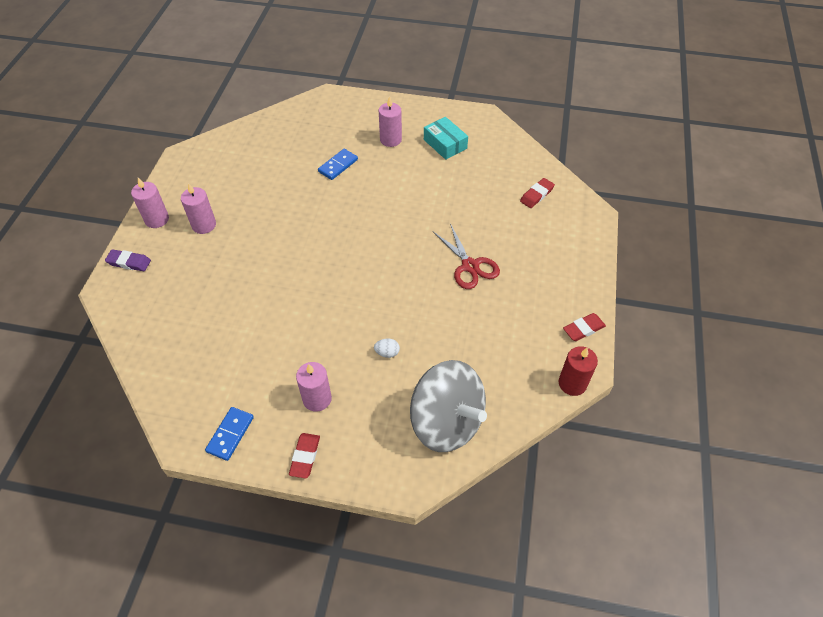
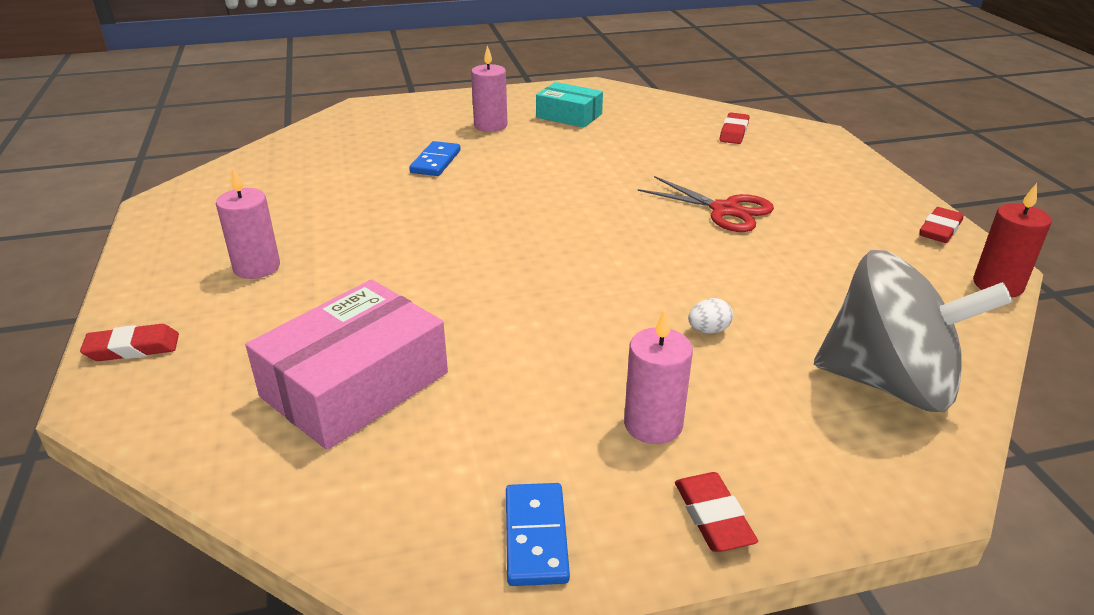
camera: 25 degrees left, 20 degrees down
purple eraser [105,249,151,271] -> red eraser [80,324,179,361]
pink candle [131,178,169,228] -> none
none -> pink box [246,279,448,450]

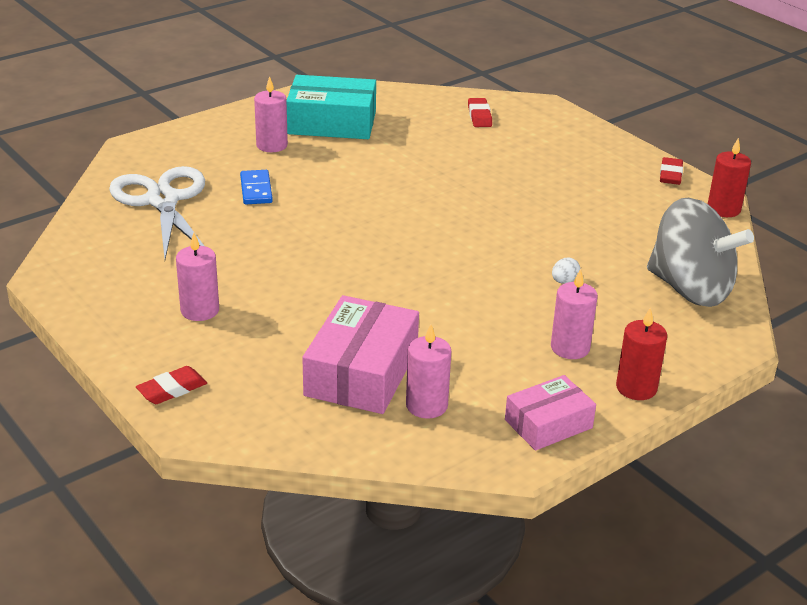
camera: 25 degrees left, 0 degrees up
blue domino [506,483,570,586] -> pink box [505,375,596,451]
turquoise box [536,82,603,128] -> turquoise box [286,75,376,139], size x1.63
red scissors [638,176,774,232] -> none
red eraser [675,472,758,552] -> red candle [616,307,667,400]
grey spinning top [814,250,1012,412] -> grey spinning top turned 45 degrees clockwise [647,198,754,307]
none -> white scissors [109,166,205,259]
none -> pink candle [406,324,451,419]

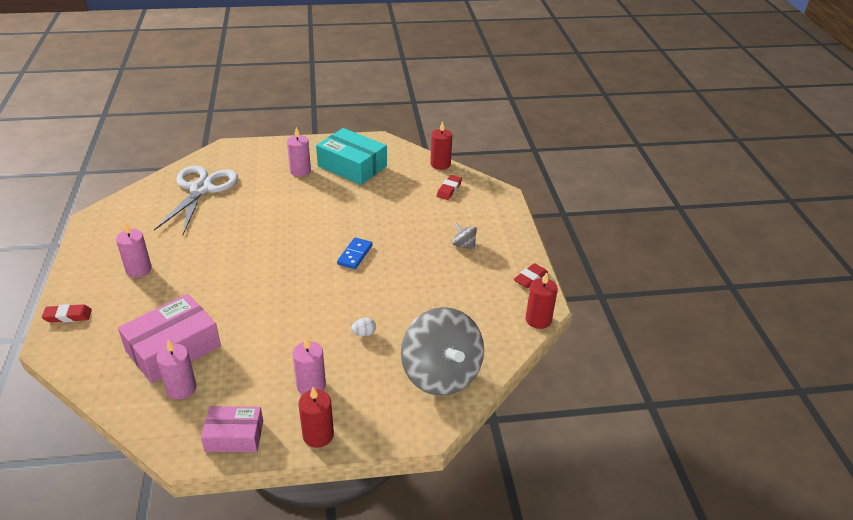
camera: 30 degrees right, 5 degrees up
blue domino [240,170,273,204] -> blue domino moved to [337,237,373,269]
none -> red candle [430,121,452,170]
none -> grey spinning top [452,222,477,250]

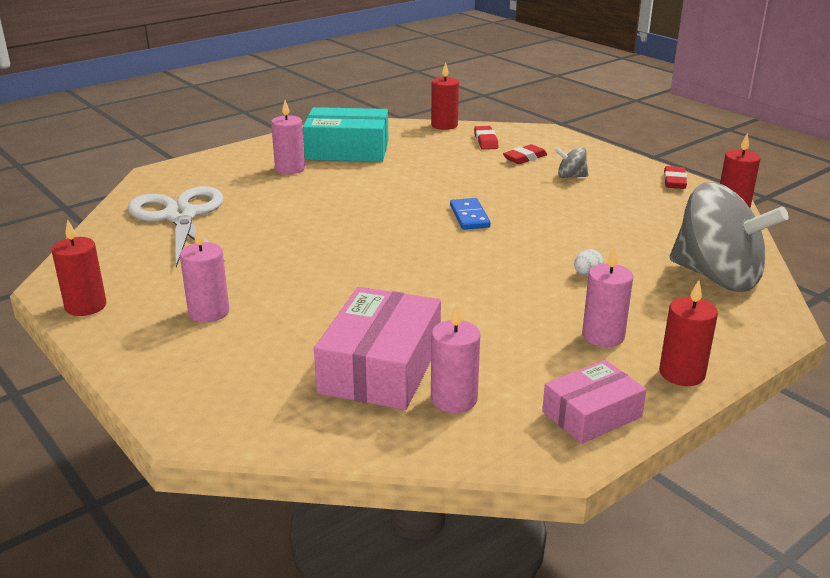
camera: 30 degrees left, 10 degrees down
red eraser [42,304,92,323] -> red eraser moved to [503,144,547,164]
none -> red candle [52,219,106,316]

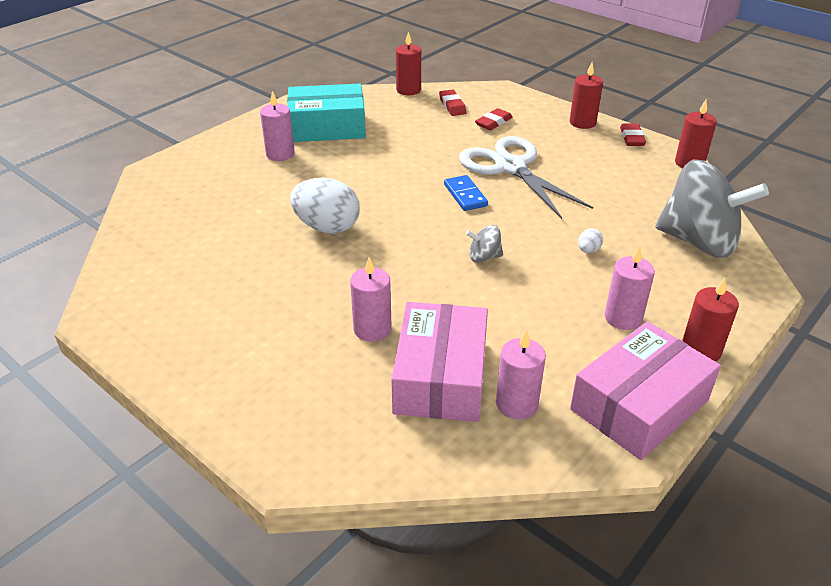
camera: 10 degrees left, 10 degrees up
red candle [52,219,106,316] -> red candle moved to [569,63,603,129]
white scissors [128,186,224,267] -> white scissors moved to [459,136,593,219]
pink candle [180,225,229,322] -> pink candle moved to [350,257,392,342]
pink box [542,360,646,444] -> pink box [570,321,721,460], size x1.63
grey spinning top [556,147,588,178] -> grey spinning top moved to [466,225,503,263]
none -> white egg [290,178,360,234]

